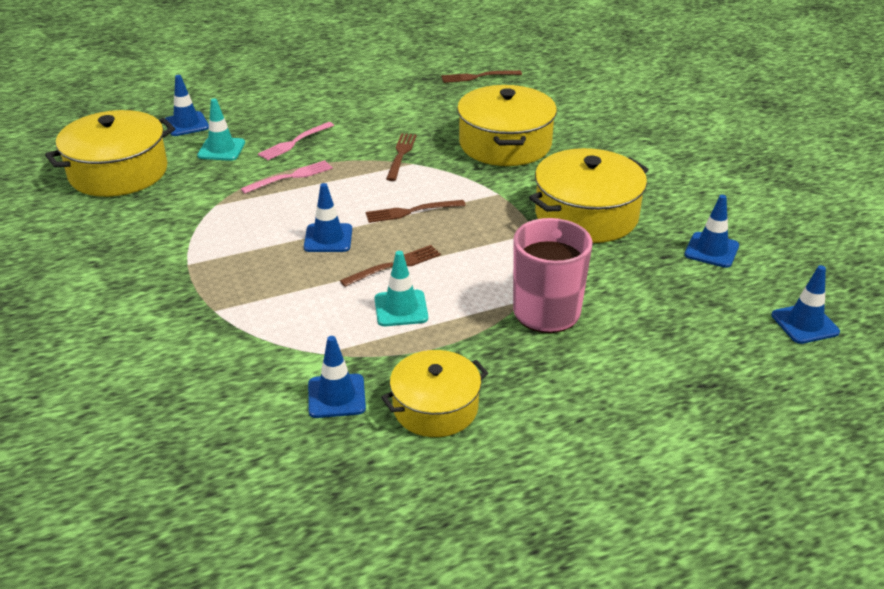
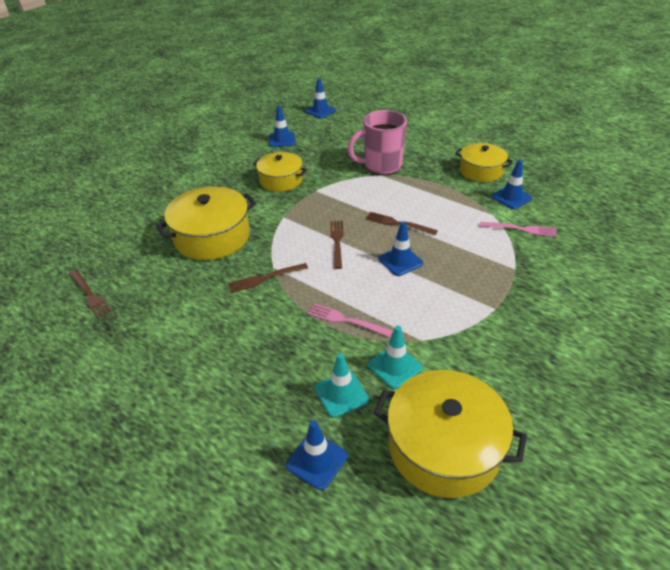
camera: 120 degrees left, 5 degrees up
pink fork [258,122,334,160] -> pink fork moved to [480,222,557,237]
brown fork [366,200,466,223] -> brown fork turned 135 degrees counterclockwise [330,221,344,269]
turquoise traffic cone [375,251,428,326] -> turquoise traffic cone moved to [368,326,423,389]
yellow pot [529,148,649,243] -> yellow pot [253,152,307,192], size x0.65

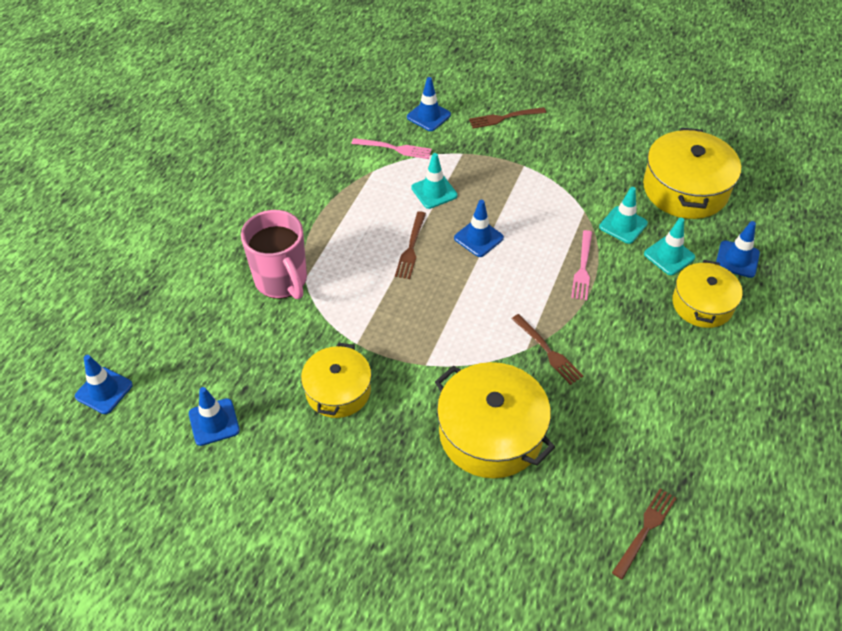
camera: 105 degrees left, 10 degrees up
brown fork [330,221,344,269] -> brown fork moved to [469,107,546,128]
yellow pot [455,143,513,182] -> yellow pot moved to [672,260,743,328]
pink fork [480,222,557,237] -> pink fork turned 105 degrees clockwise [352,138,432,159]
blue traffic cone [491,160,532,209] -> blue traffic cone moved to [407,77,451,131]
none -> turquoise traffic cone [411,153,458,209]

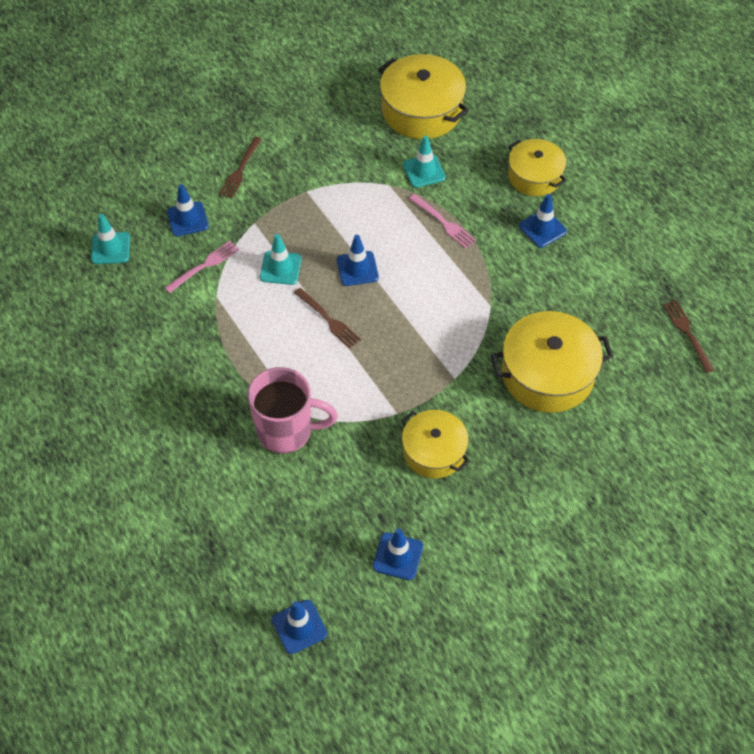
camera: 55 degrees left, 5 degrees up
brown fork [512,314,583,385] -> none
turquoise traffic cone [644,218,695,275] -> turquoise traffic cone moved to [91,214,130,264]
blue traffic cone [716,221,760,278] -> blue traffic cone moved to [519,194,567,248]

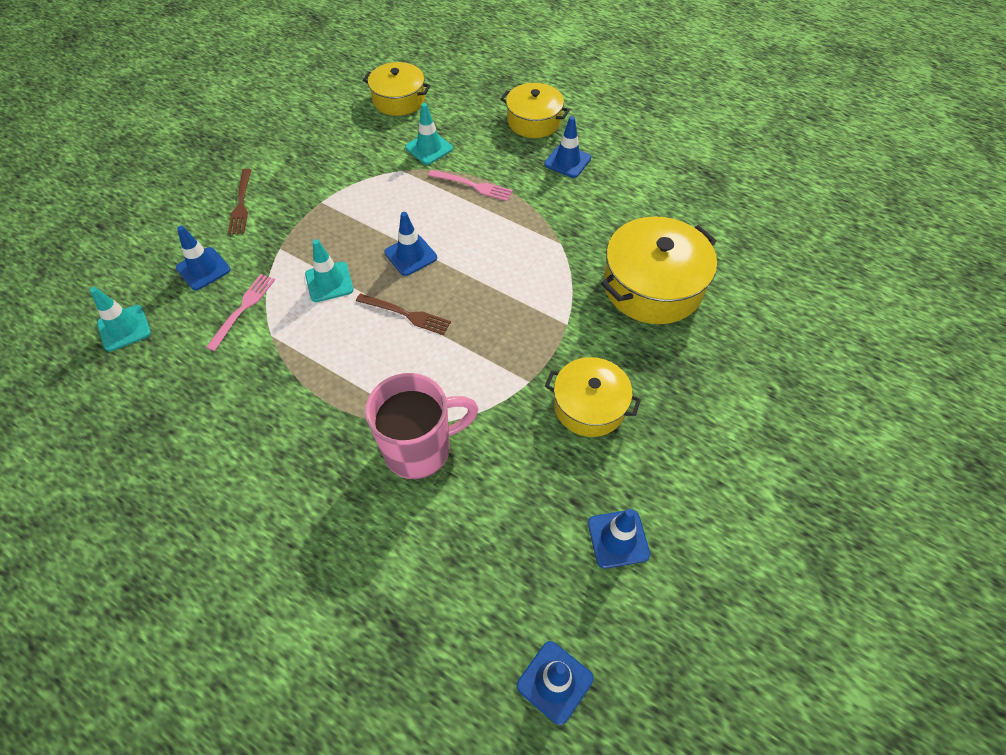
camera: 25 degrees left, 0 degrees up
yellow pot [378,54,469,139] -> yellow pot [363,62,431,116], size x0.65
brown fork [663,300,714,373] -> none

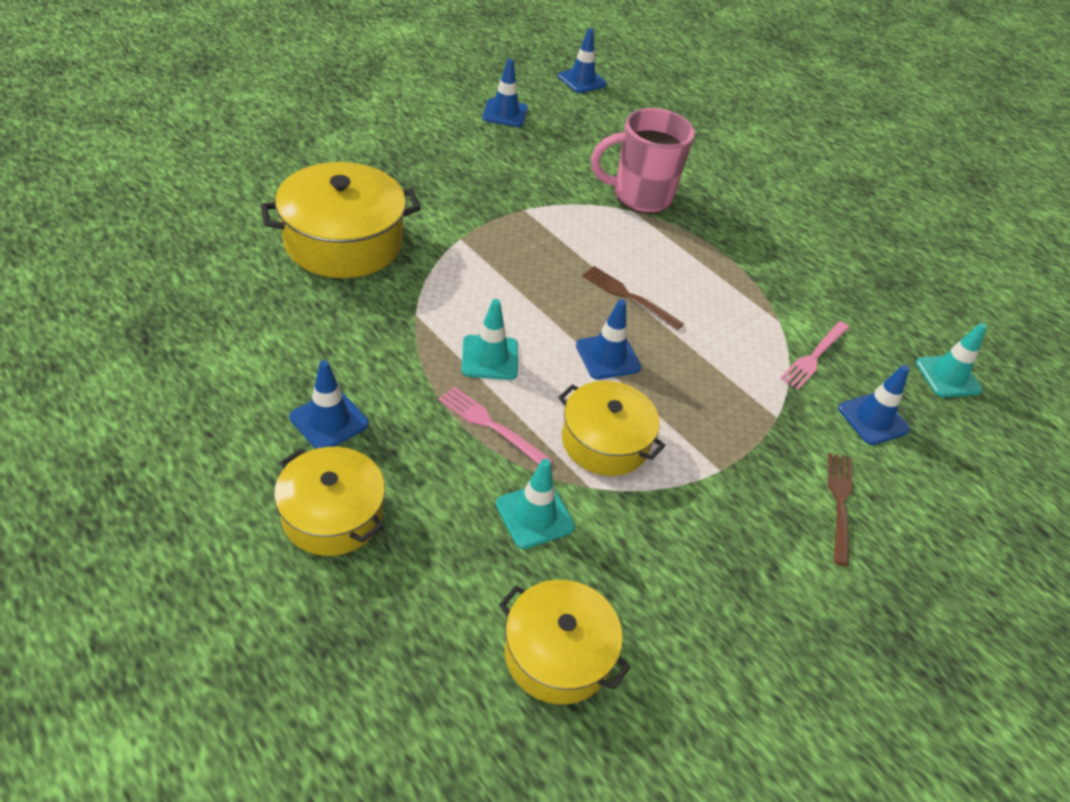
camera: 170 degrees left, 10 degrees down
turquoise traffic cone [305,239,354,302] -> turquoise traffic cone moved to [461,299,518,380]
yellow pot [545,357,641,437] -> yellow pot moved to [558,381,666,476]

